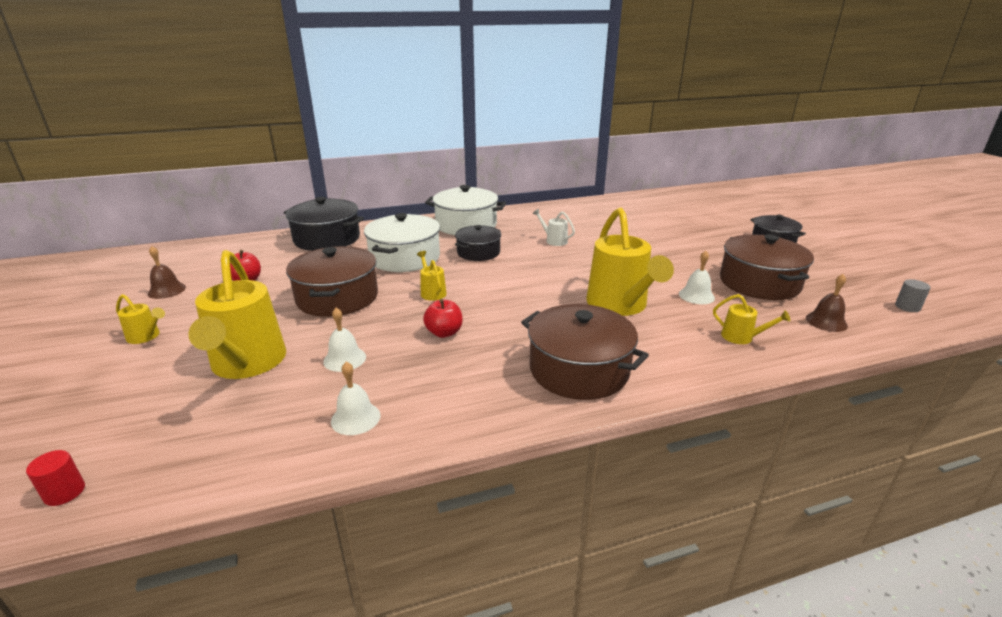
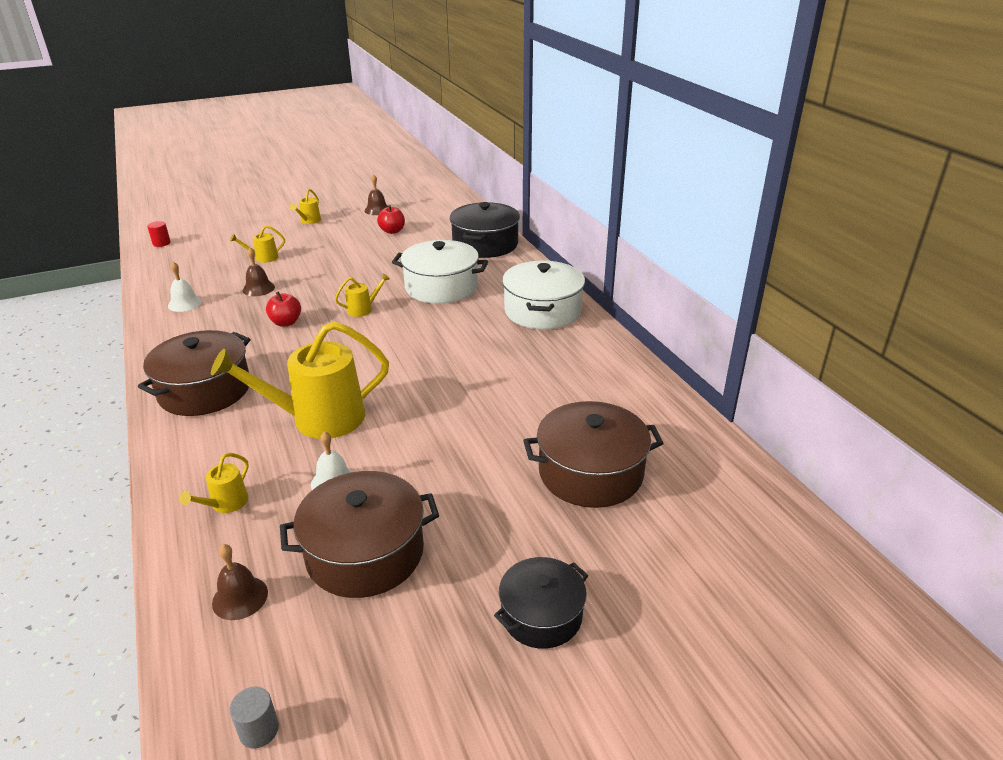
camera: 85 degrees right, 5 degrees up
yellow watering can [188,250,286,379] -> yellow watering can [230,225,285,263], size x0.44
brown pot [286,246,378,317] -> brown pot moved to [523,401,664,508]
white bell [323,308,366,372] -> brown bell [243,248,275,296]
black pot [455,225,501,261] -> none
white watering can [533,209,575,246] -> none

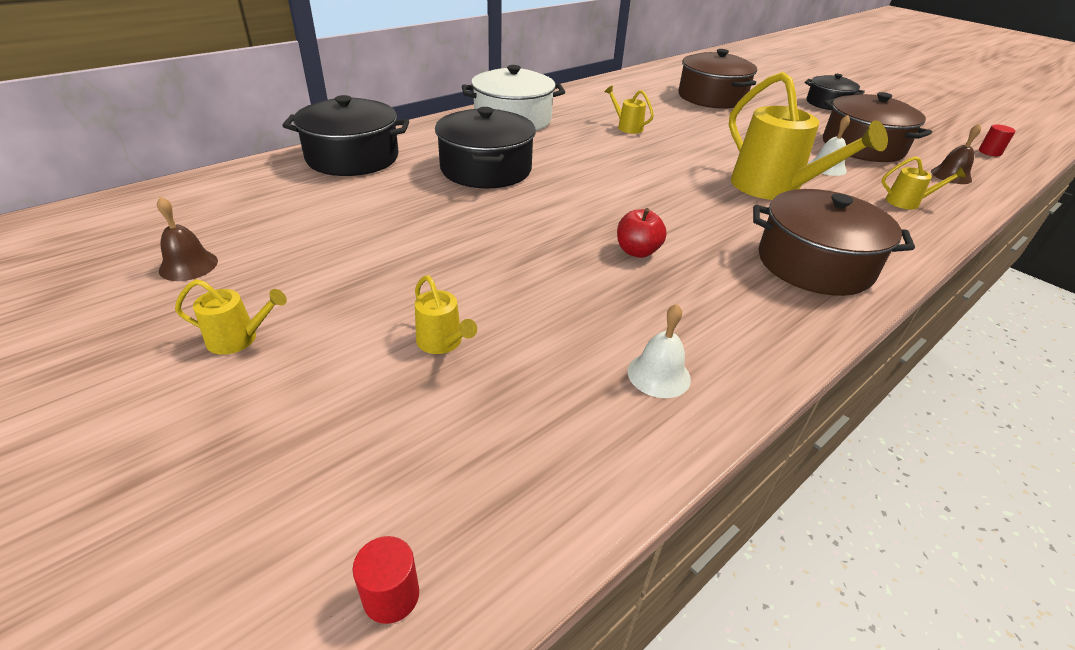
camera: 110 degrees left, 5 degrees up
grey cylinder [229,686,279,749] -> red cylinder [979,124,1016,156]
brown bell [243,248,275,296] -> none
yellow watering can [335,273,390,317] -> yellow watering can moved to [604,86,654,134]
red apple [377,205,405,234] -> none
white pot [392,240,488,304] -> black pot [435,107,536,188]

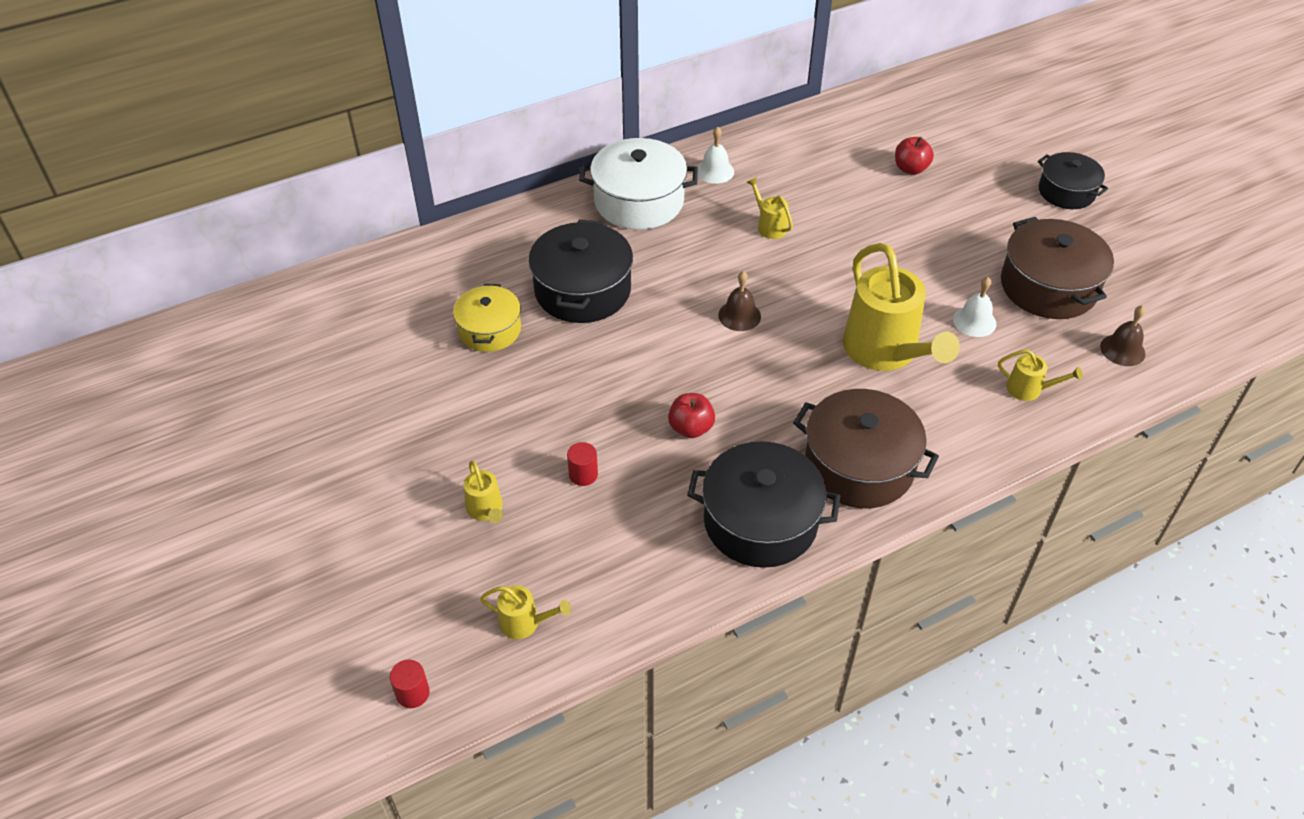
camera: 15 degrees right, 10 degrees up
brown bell [157,196,218,281] -> brown bell moved to [718,271,761,331]
yellow watering can [175,279,287,355] -> yellow watering can moved to [480,585,571,639]
black pot [282,95,409,176] -> black pot moved to [687,441,840,568]
white bell [628,304,691,398] -> white bell moved to [698,126,734,184]
brown pot [678,49,757,109] -> red apple [895,136,934,175]
red cylinder [979,124,1016,156] -> red cylinder moved to [567,442,598,486]
none -> yellow pot [453,284,521,352]

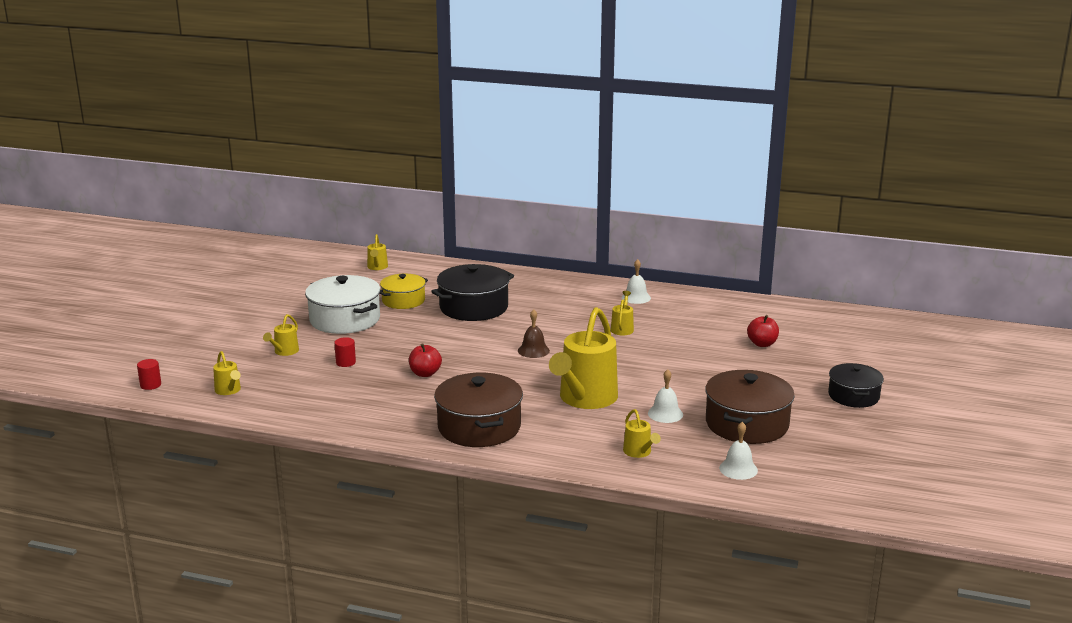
camera: 45 degrees right, 25 degrees down
white pot [579,138,698,230] -> white pot moved to [305,275,380,334]
black pot [687,441,840,568] -> none
brown bell [1100,305,1146,366] -> white bell [719,422,758,480]
none -> yellow watering can [367,234,388,270]

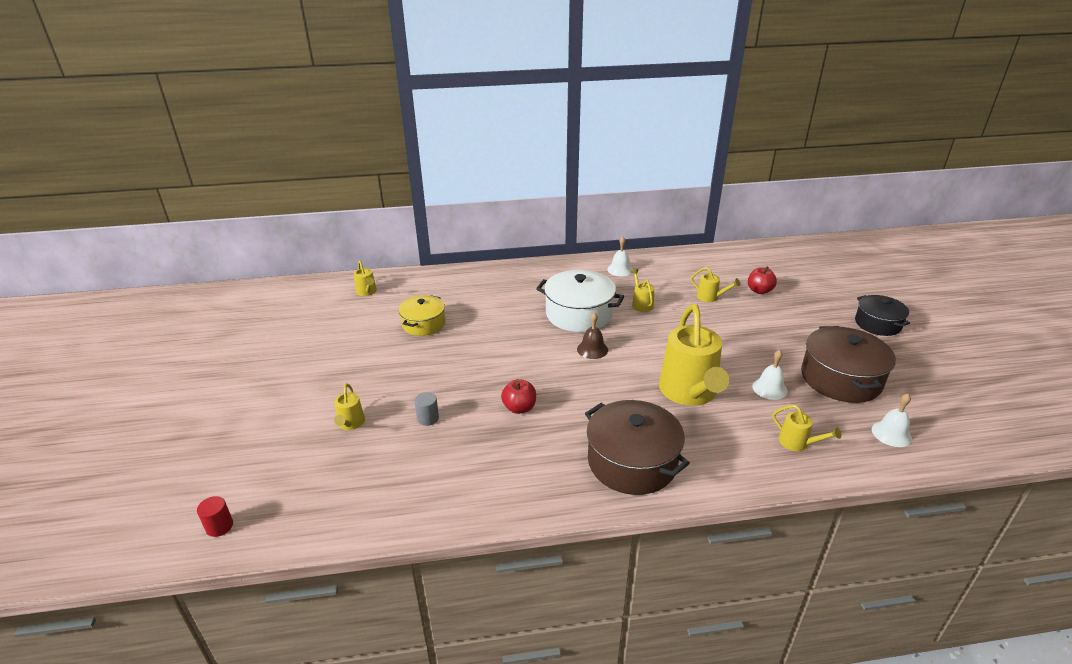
camera: 25 degrees left, 10 degrees up
yellow watering can [213,351,241,395] -> yellow watering can moved to [691,267,740,302]
white pot [305,275,380,334] -> white pot moved to [536,270,624,332]
red cylinder [334,337,356,367] -> grey cylinder [414,392,439,426]
black pot [431,264,514,321] -> none

